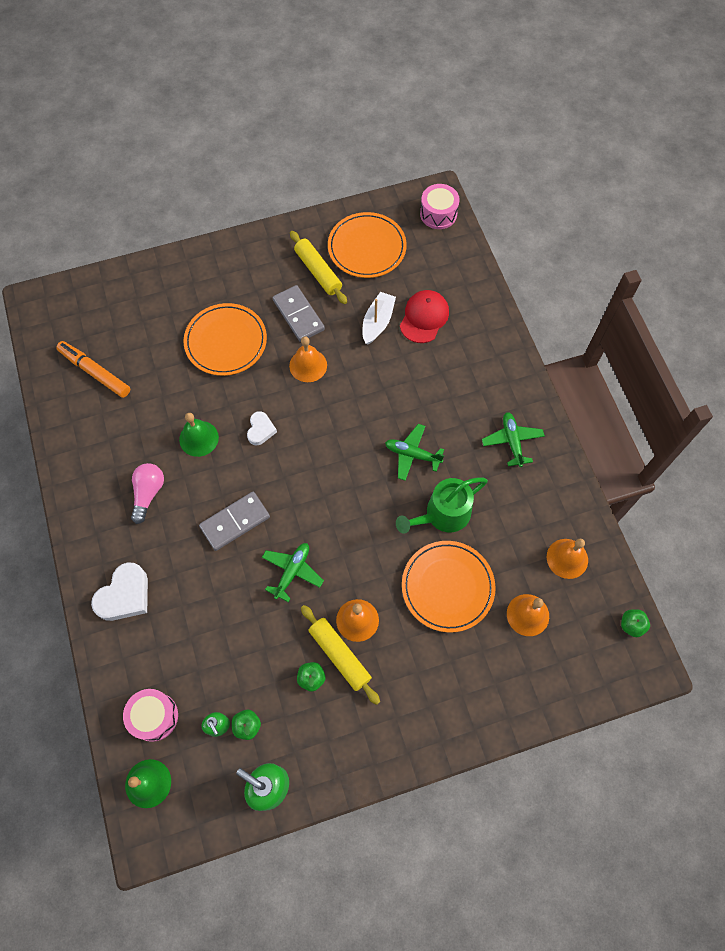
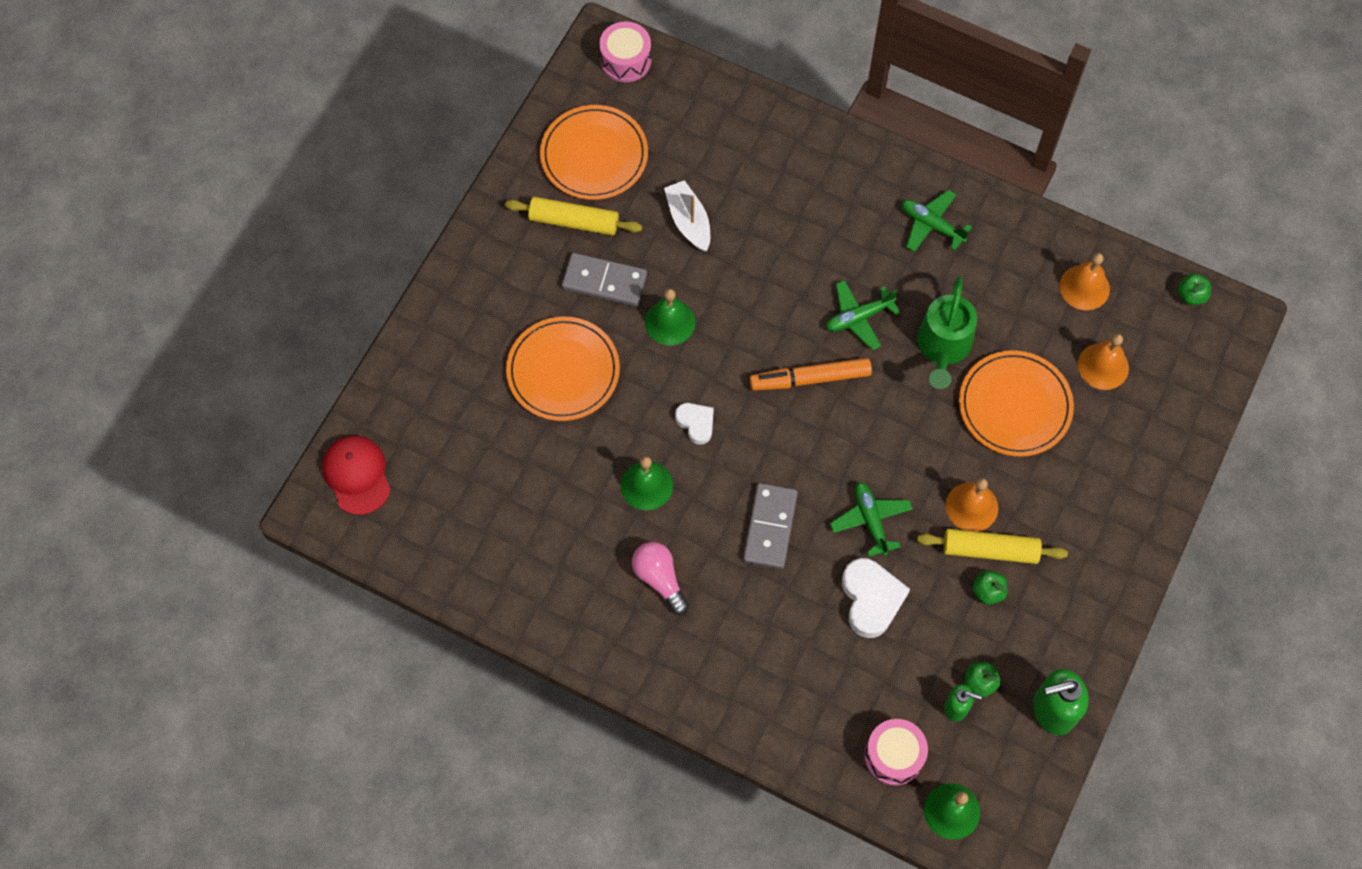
camera: 45 degrees left, 0 degrees up
orange marker [56,341,130,398] -> orange marker moved to [750,358,872,391]
white heart [91,562,148,621] -> white heart moved to [842,558,910,638]
orange bell [289,336,327,382] -> green bell [645,289,696,345]
red cap [400,290,449,343] -> red cap moved to [322,436,391,515]

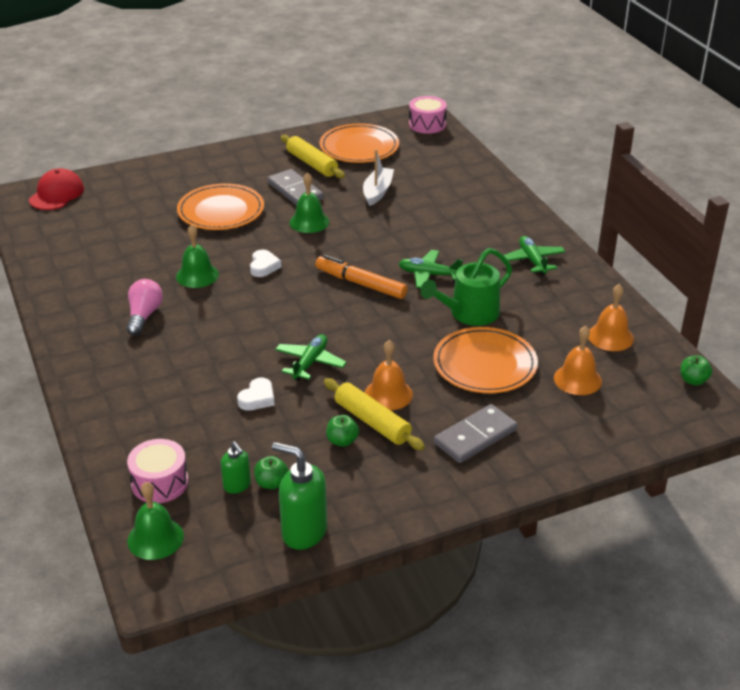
camera: 40 degrees right, 30 degrees down
grey domino [743,483,798,569] -> grey domino moved to [434,404,517,463]
white heart [842,558,910,638] -> white heart [237,378,275,411], size x0.60

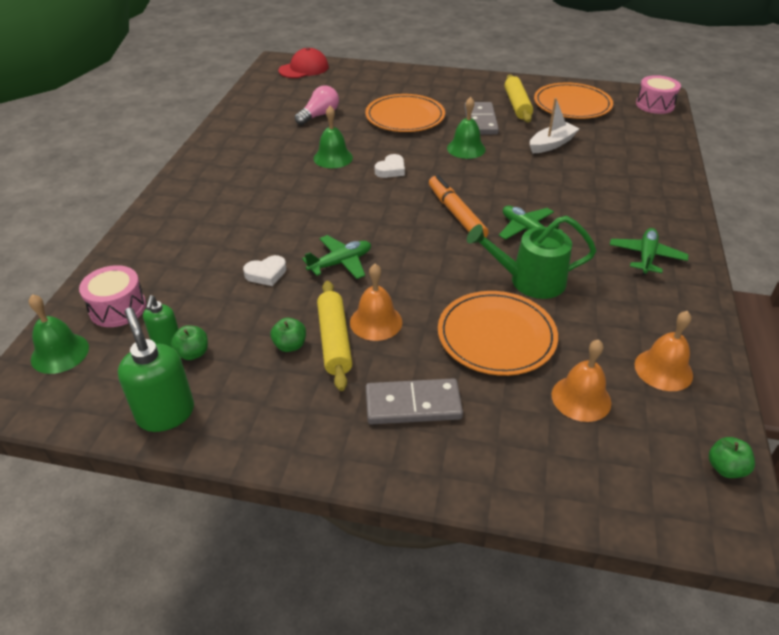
camera: 35 degrees right, 5 degrees up
pink light bulb [127,279,163,336] -> pink light bulb moved to [295,85,339,125]

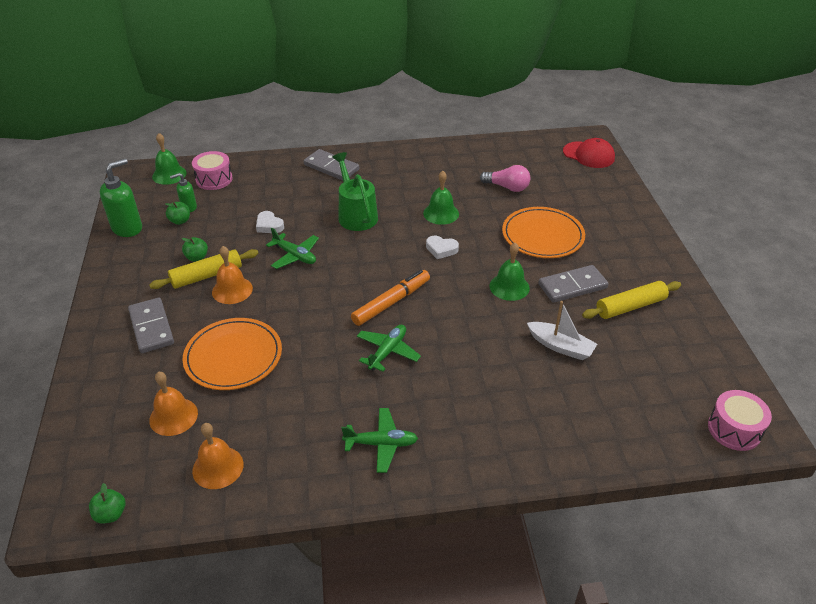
camera: 70 degrees right, 0 degrees up
green watering can [467,216,596,299] -> green watering can moved to [333,152,378,231]
orange plate [534,82,613,119] -> none
none -> grey domino [304,149,359,181]

